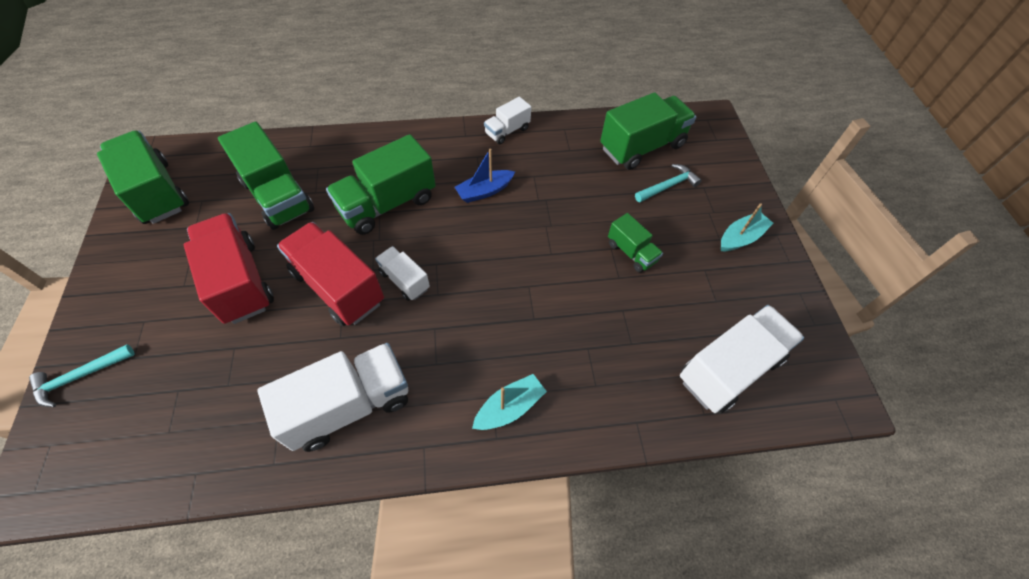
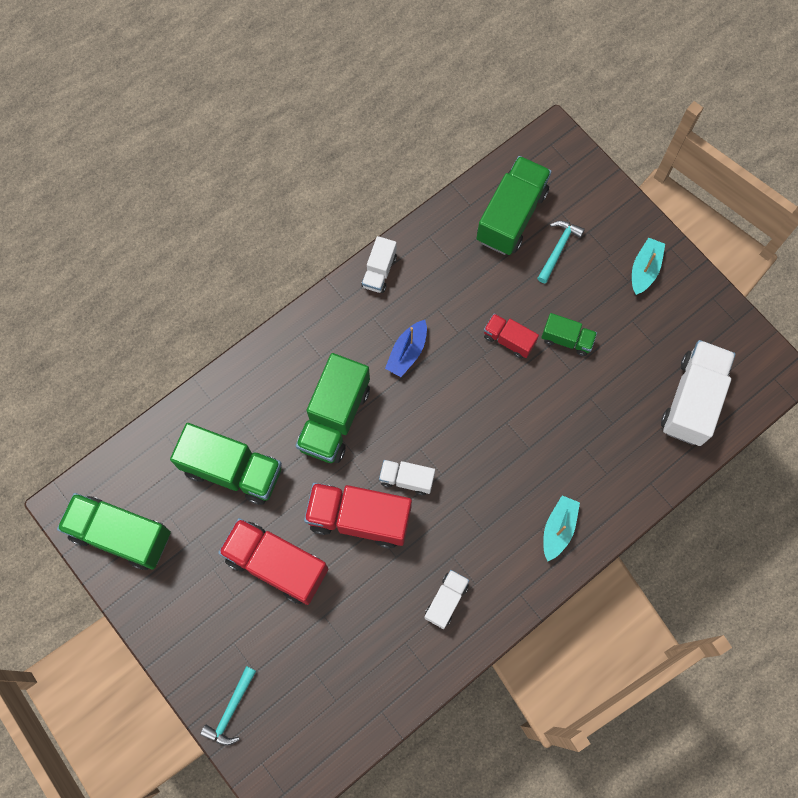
camera: 30 degrees left, 15 degrees up
white truck [257,343,408,452] -> white truck [424,570,469,629], size x0.53
none -> red truck [484,314,539,359]

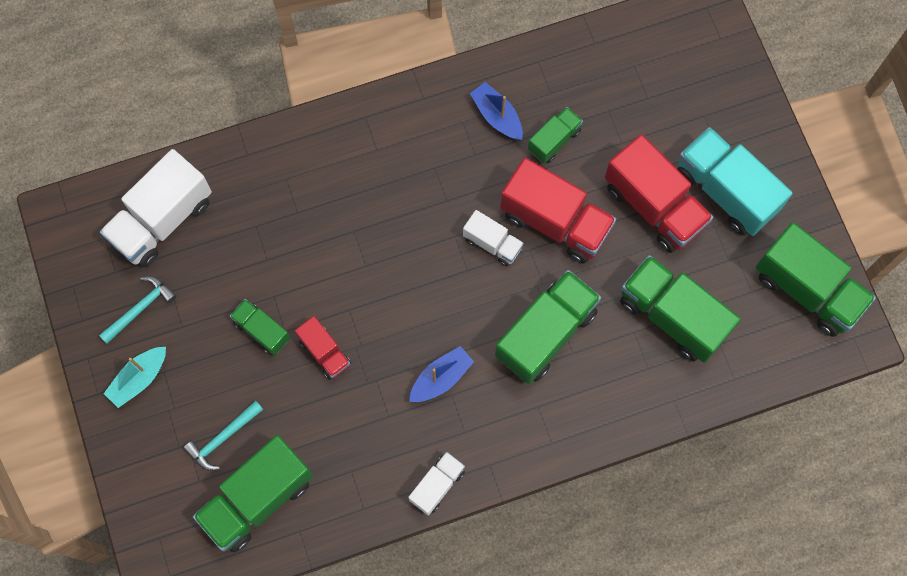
camera: 160 degrees left, 0 degrees up
turquoise hammer [200,666,256,745] -> turquoise hammer moved to [99,276,177,344]
white truck [424,570,469,629] -> blue boat [470,82,523,140]
turquoise boat [543,496,580,562] -> none
none -> green truck [528,107,583,163]
none -> turquoise truck [677,127,793,236]

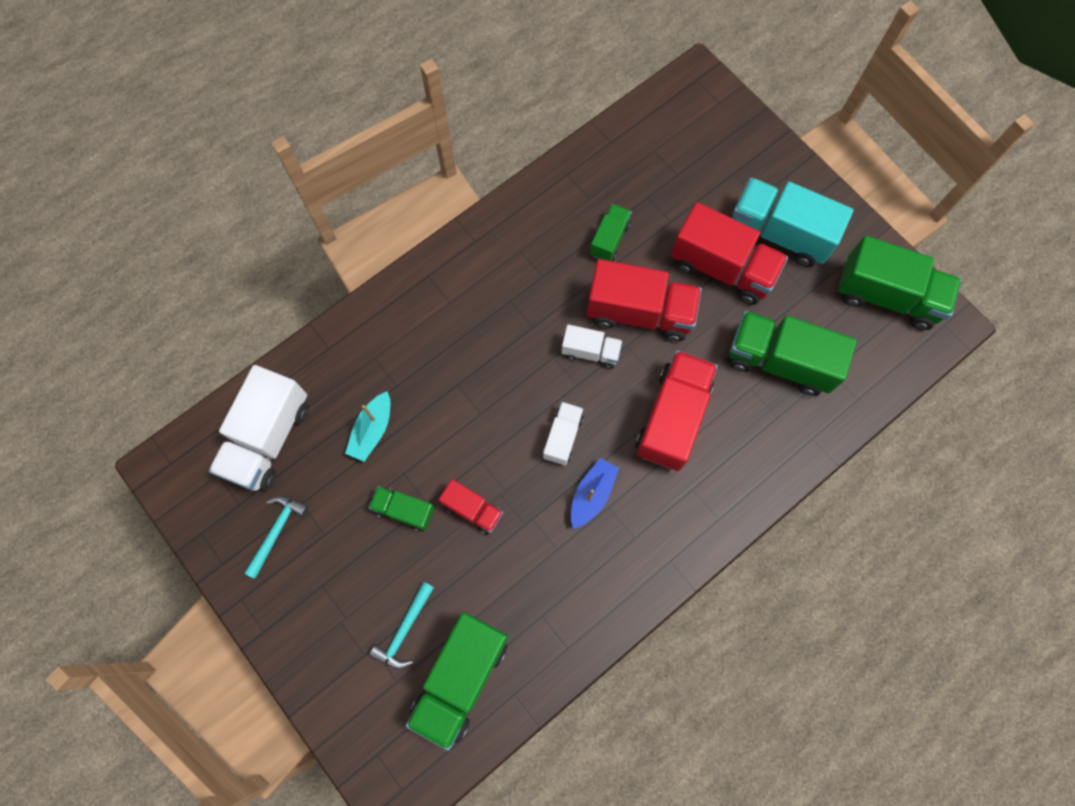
camera: 20 degrees left, 0 degrees up
turquoise boat [104,347,166,408] -> turquoise boat moved to [345,391,390,462]
white truck [408,452,465,516] -> white truck moved to [543,402,584,465]
blue boat [470,82,523,140] -> none
green truck [495,270,601,384] -> red truck [636,350,718,471]

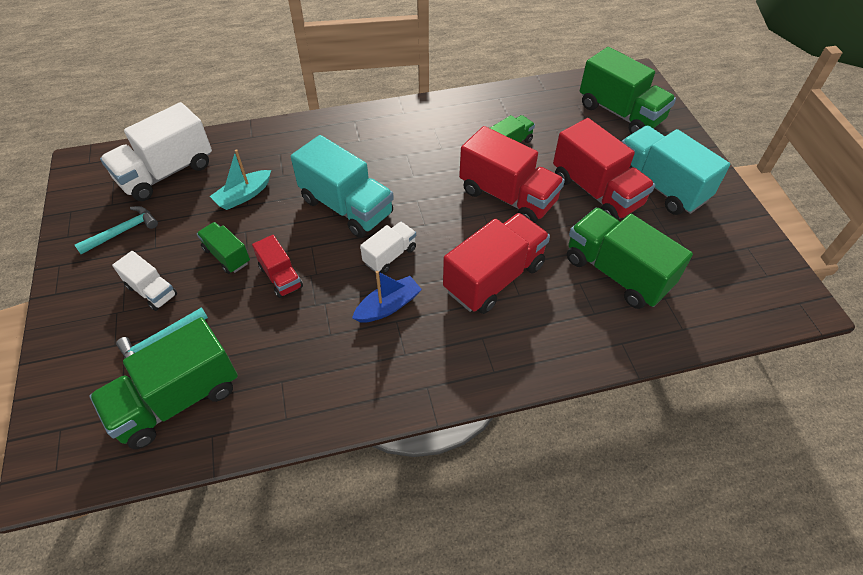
camera: 25 degrees right, 20 degrees down
white truck [561,324,622,368] -> white truck moved to [112,251,177,311]
green truck [838,236,961,330] -> green truck moved to [580,47,676,134]
none -> turquoise truck [291,135,394,238]

